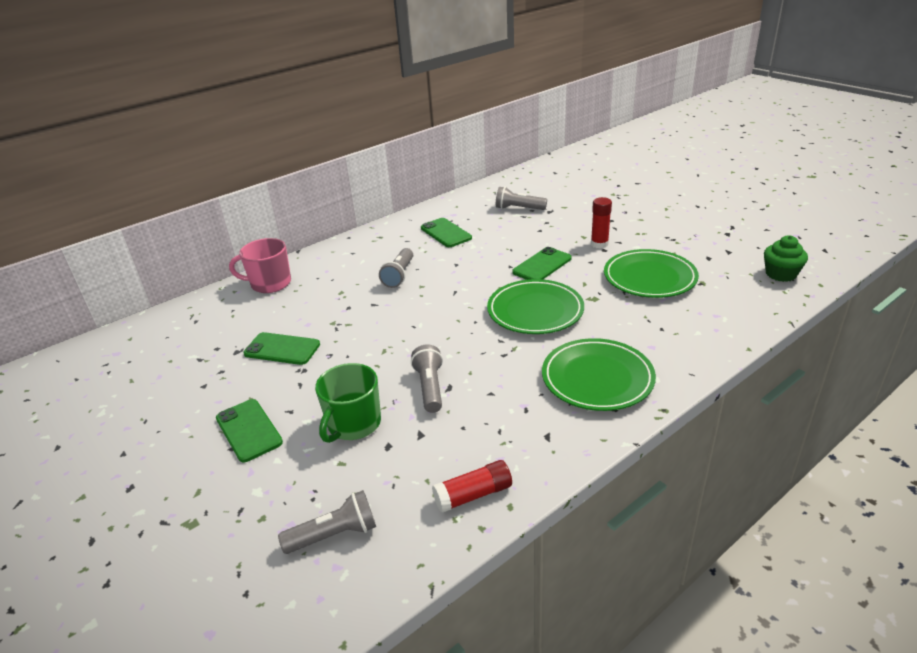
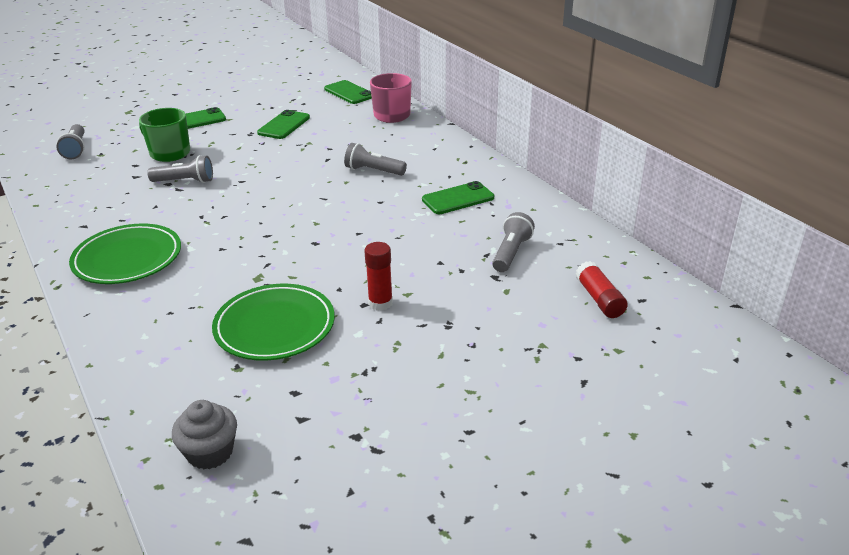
camera: 95 degrees right, 0 degrees up
red glue stick [432,460,512,513] -> red glue stick moved to [575,261,628,318]
green plate [487,279,584,334] -> none
green phone [512,247,572,280] -> green phone moved to [324,80,372,104]
green cupcake [764,235,808,282] -> grey cupcake [172,400,237,470]

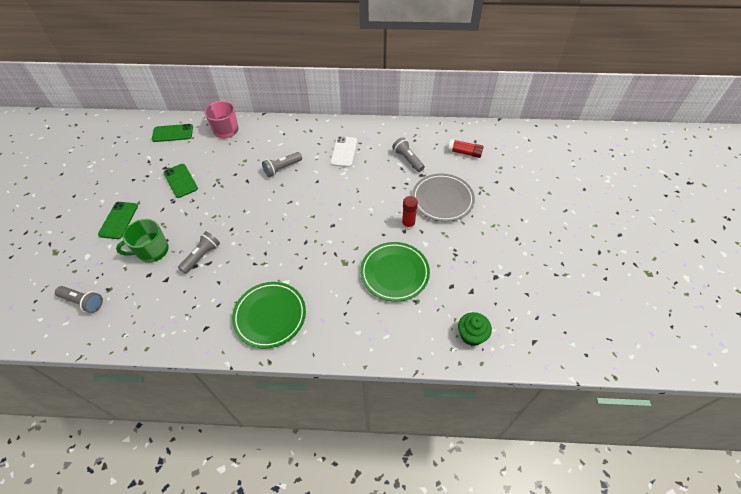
camera: 55 degrees left, 20 degrees up
grey cupcake [172,400,237,470] -> green cupcake [458,312,492,346]
green phone [422,181,494,214] -> white phone [330,136,357,167]
none -> grey plate [412,173,475,222]

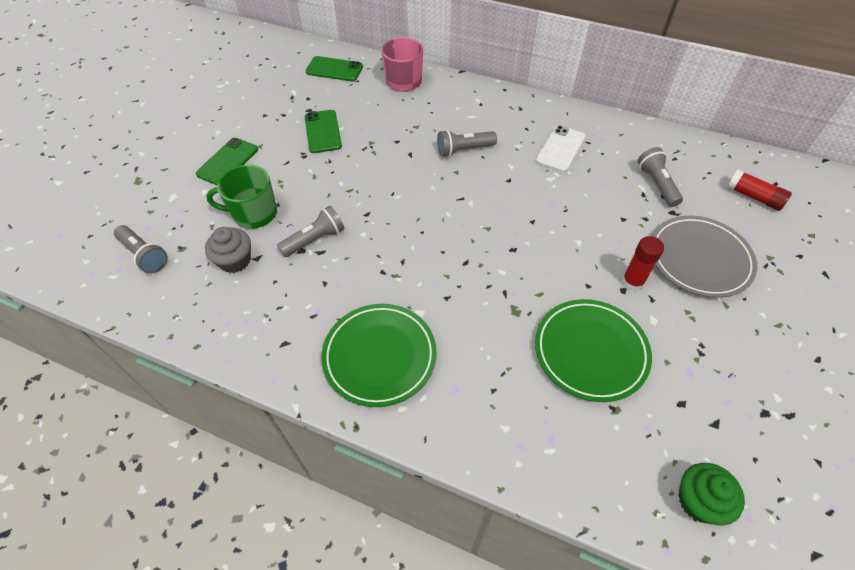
camera: 20 degrees right, 0 degrees up
none -> grey cupcake [205,227,251,273]

